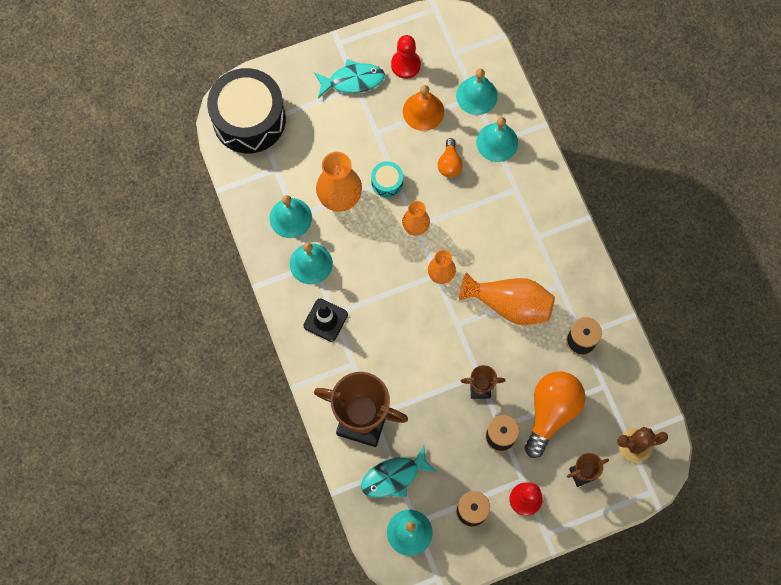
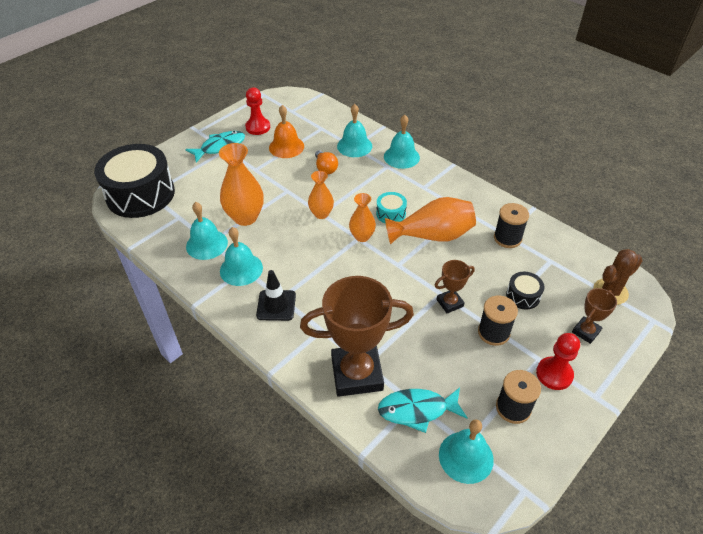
camera: 25 degrees left, 25 degrees down
turquoise fish [361,445,437,498] -> turquoise fish turned 45 degrees clockwise [378,387,467,433]
turquoise drum [371,161,403,198] -> turquoise drum moved to [376,192,407,224]
turquoise bell [456,69,498,115] -> turquoise bell moved to [384,115,420,169]
orange light bulb [525,371,585,458] -> black drum [506,272,544,310]

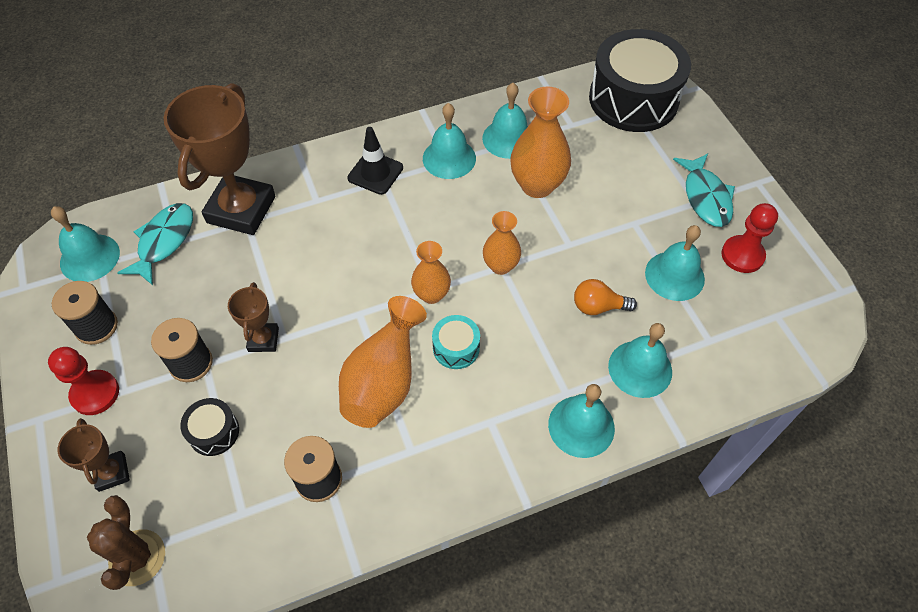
camera: 115 degrees right, 10 degrees up
orange bell [269,105,304,158] -> turquoise bell [645,225,705,301]

